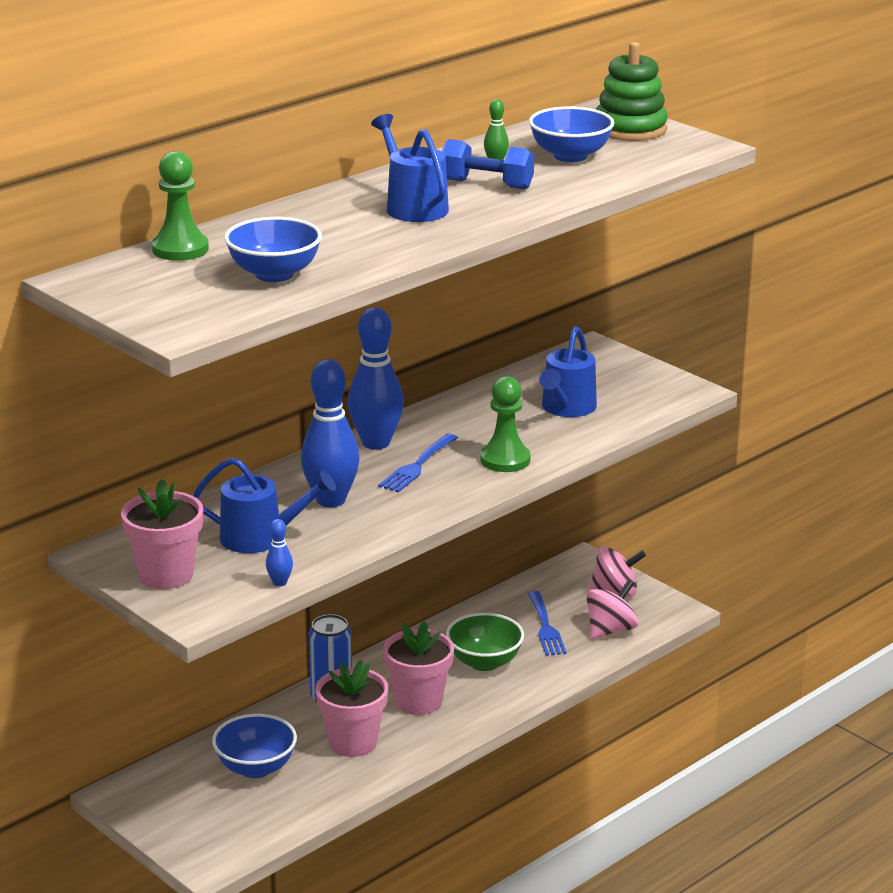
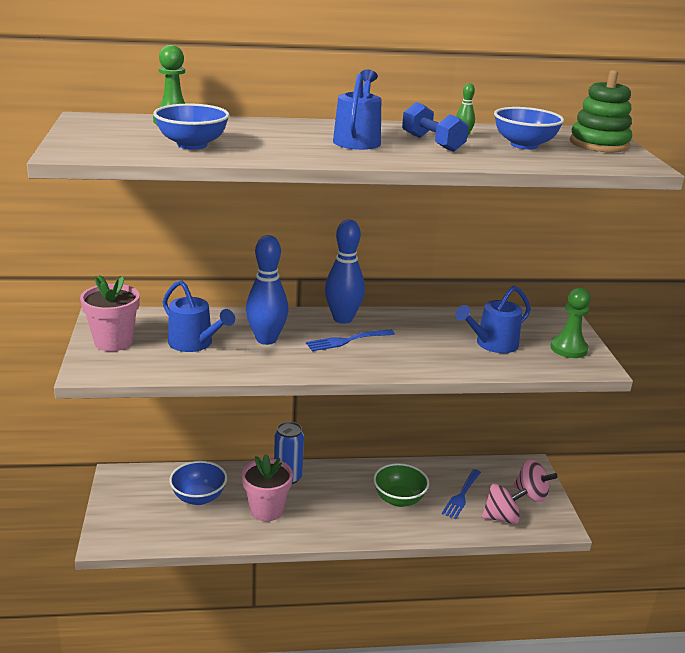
camera: 35 degrees right, 0 degrees up
blue bowling pin [266,519,293,587] -> none
pink flower pot [383,621,454,715] -> none
green pawn [480,376,531,472] -> green pawn moved to [550,288,591,358]

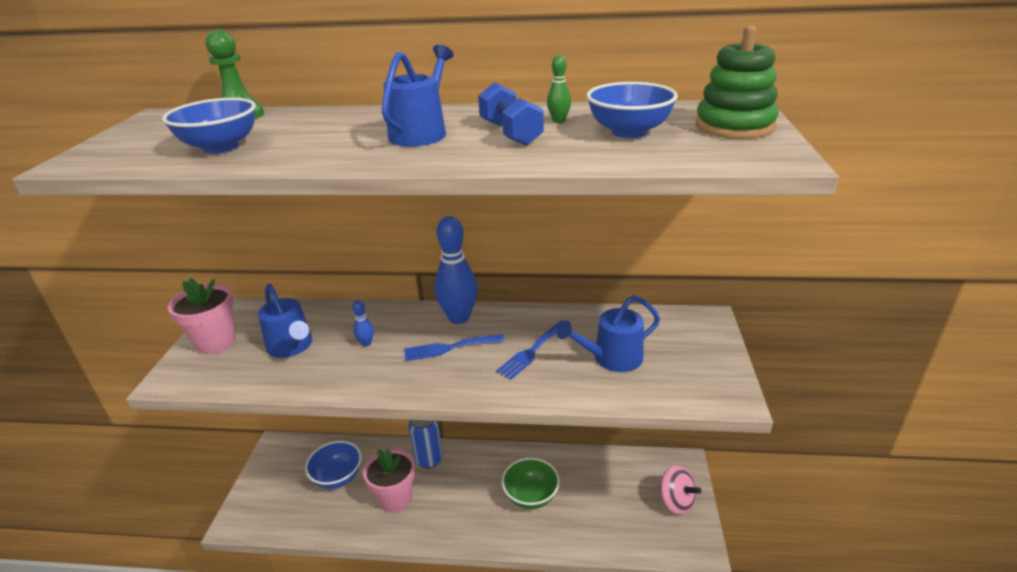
camera: 15 degrees right, 5 degrees up
blue bowling pin [246,235,289,345] -> blue bowling pin [353,300,374,347], size x0.44
blue fork [442,469,481,519] -> blue fork moved to [496,320,563,380]
pink spinning top [482,484,528,524] -> none
green pawn [550,288,591,358] -> none

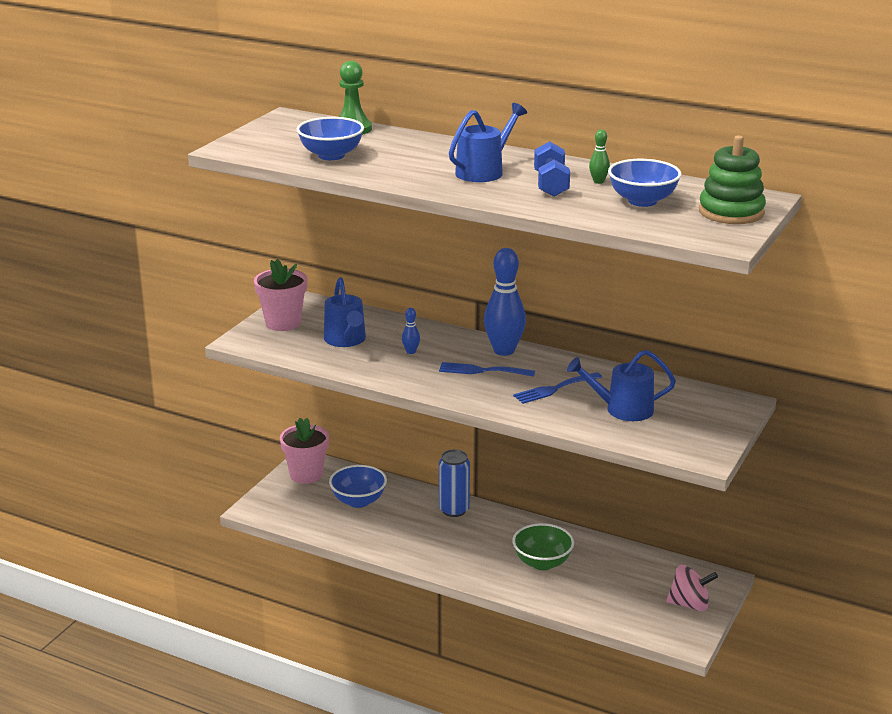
camera: 20 degrees right, 5 degrees down
pink flower pot [363,448,415,513] -> pink flower pot moved to [280,418,329,484]
pink spinning top [657,465,701,515] -> pink spinning top turned 60 degrees counterclockwise [666,565,718,611]

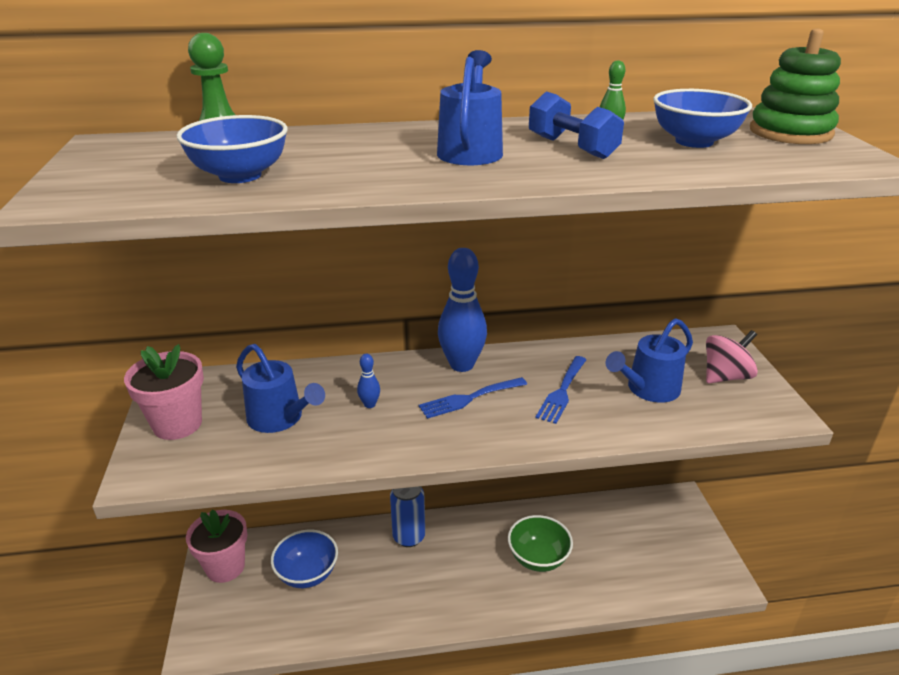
camera: 35 degrees left, 5 degrees up
pink spinning top [666,565,718,611] -> pink spinning top moved to [706,330,758,384]

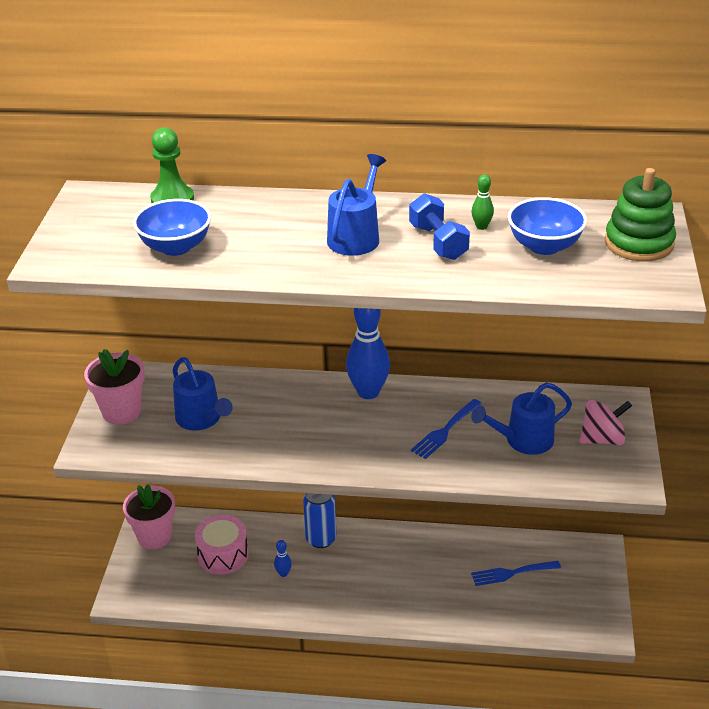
camera: 15 degrees right, 5 degrees up
blue bowl [271,530,338,588] -> pink drum [195,515,249,575]
blue bowling pin [357,354,380,408] -> blue bowling pin moved to [274,540,292,577]
blue fork [419,377,527,419] -> blue fork moved to [471,561,561,586]
green bowl [508,515,573,572] -> none

